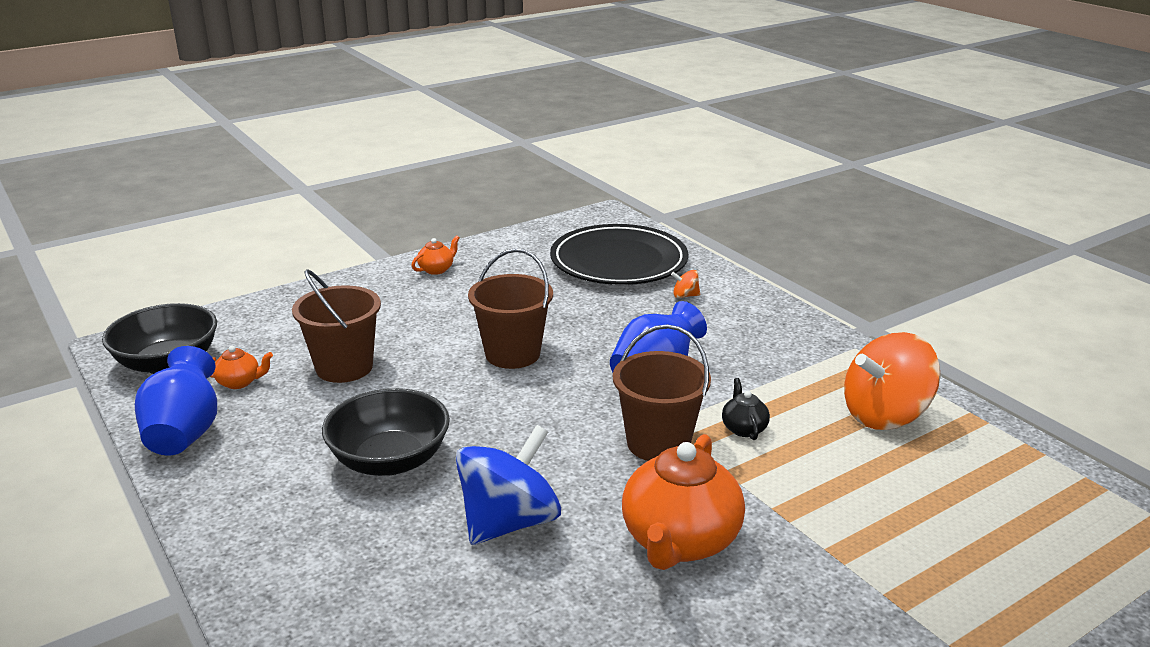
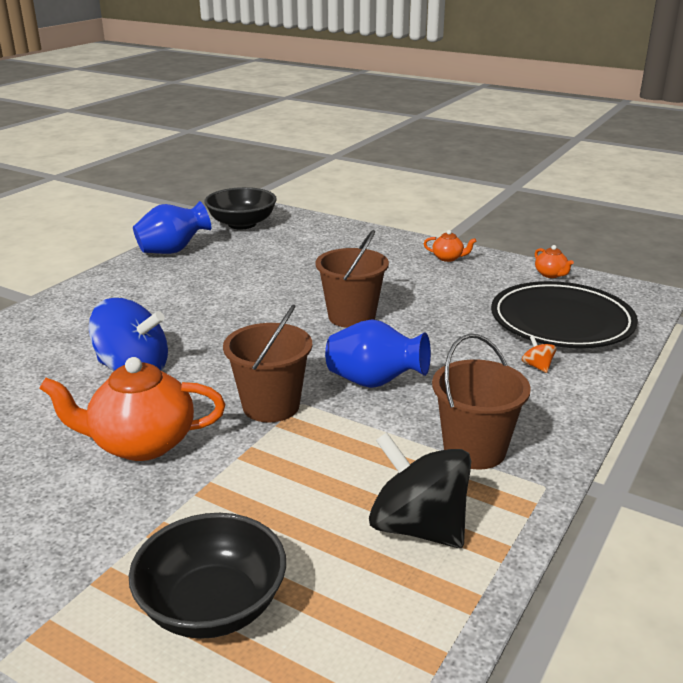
camera: 65 degrees right, 0 degrees up
orange teapot [210,346,273,389] -> orange teapot moved to [535,245,574,278]
brown bucket [292,269,381,383] -> brown bucket moved to [432,334,531,469]
black bowl [322,388,450,476] -> black bowl moved to [129,513,286,639]
black teapot [722,378,770,440] -> none
orange spinning top [844,332,940,430] -> black spinning top [369,432,471,548]

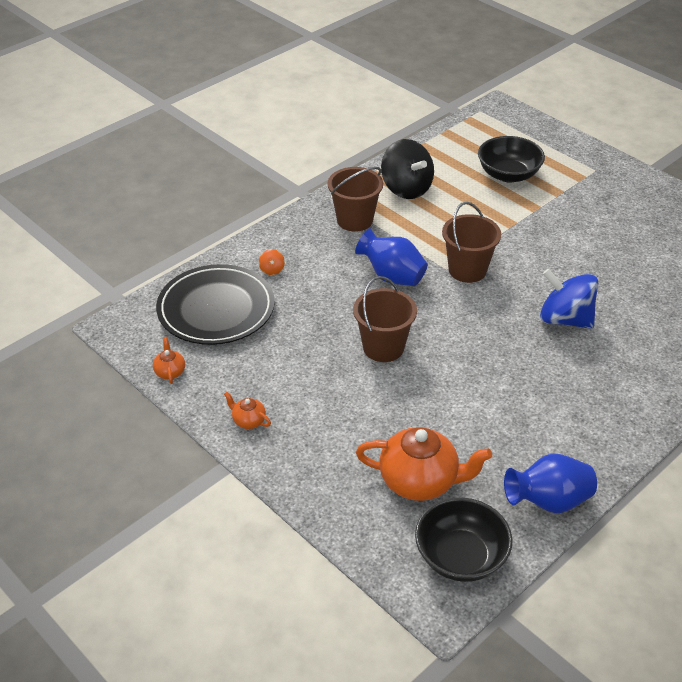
camera: 165 degrees left, 15 degrees up
orange teapot [39,357,225,461] -> orange teapot moved to [356,427,492,501]

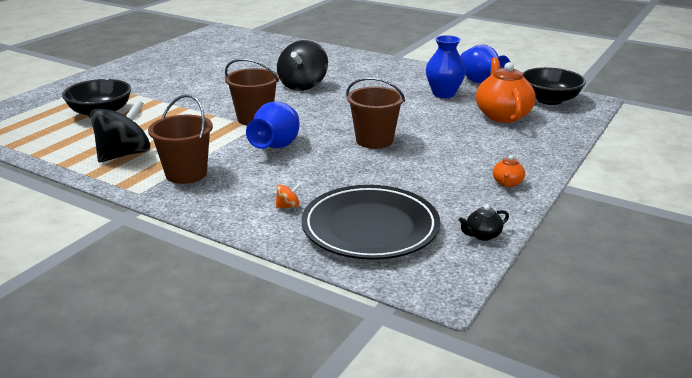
camera: 105 degrees left, 15 degrees down
orange teapot [153,337,185,384] -> black teapot [459,205,509,241]
blue spinning top [540,269,598,329] -> black spinning top [277,40,328,91]
none -> blue vase [426,35,466,98]

